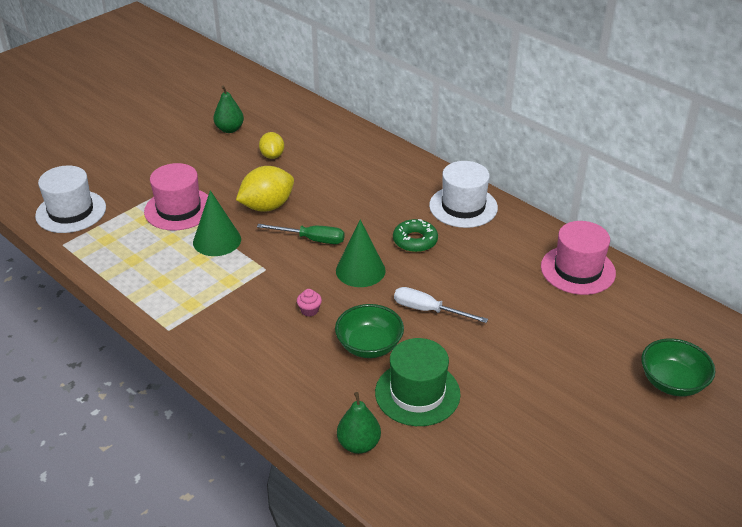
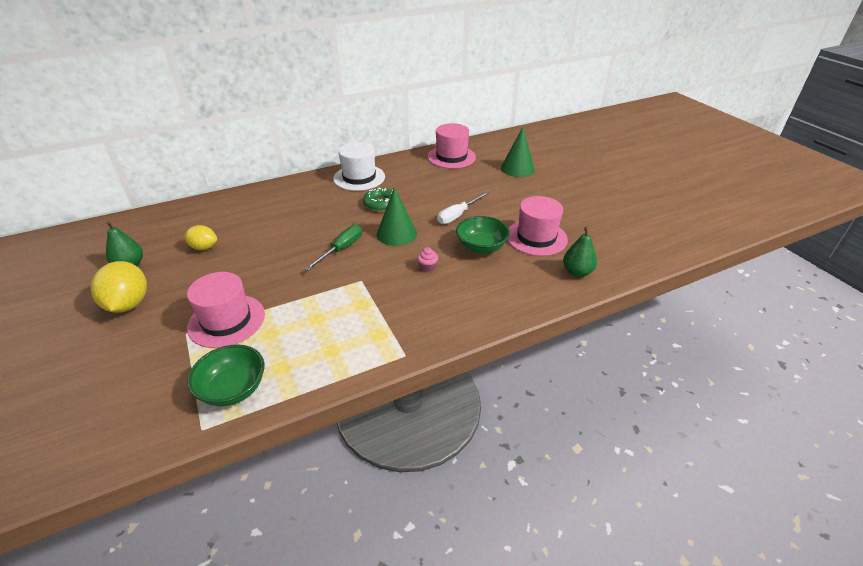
camera: 70 degrees left, 0 degrees up
white hat [35,165,106,233] -> none
green cone [193,190,241,256] -> green cone moved to [501,127,535,177]
yellow lemon [236,166,294,212] -> yellow lemon moved to [91,261,147,313]
green hat [375,338,461,426] -> pink hat [507,196,568,256]
green bowl [641,339,715,396] -> green bowl moved to [187,344,264,406]

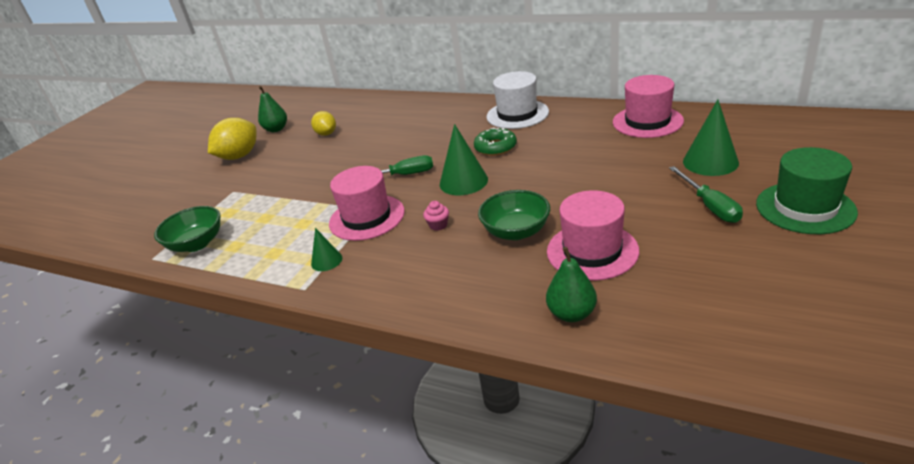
camera: 55 degrees right, 5 degrees down
pink hat [187,272,265,348] -> pink hat moved to [329,166,405,241]
white screwdriver [437,192,489,224] -> none
none -> green cone [311,228,342,271]
none -> green screwdriver [669,166,743,223]
none -> green hat [756,147,858,234]

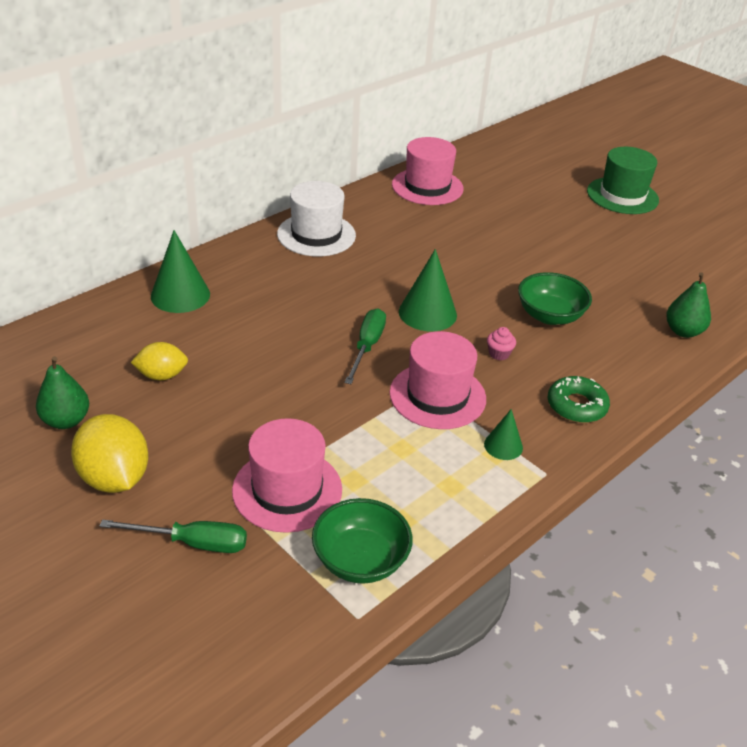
camera: 75 degrees left, 5 degrees up
green donut [474,128,517,156] -> green donut moved to [548,376,610,423]
pink hat [547,190,639,281] -> pink hat moved to [232,418,342,533]
green screwdriver [669,166,743,223] -> green screwdriver moved to [100,519,247,553]
green cone [683,100,739,176] -> green cone moved to [151,230,210,313]

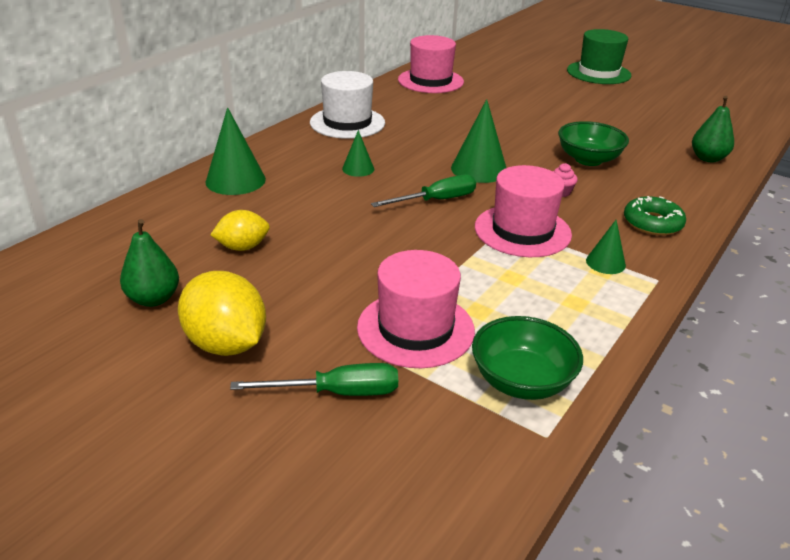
camera: 10 degrees left, 5 degrees down
green screwdriver [344,308,386,384] -> green screwdriver turned 60 degrees clockwise [371,174,476,207]
none -> green cone [342,130,374,177]

